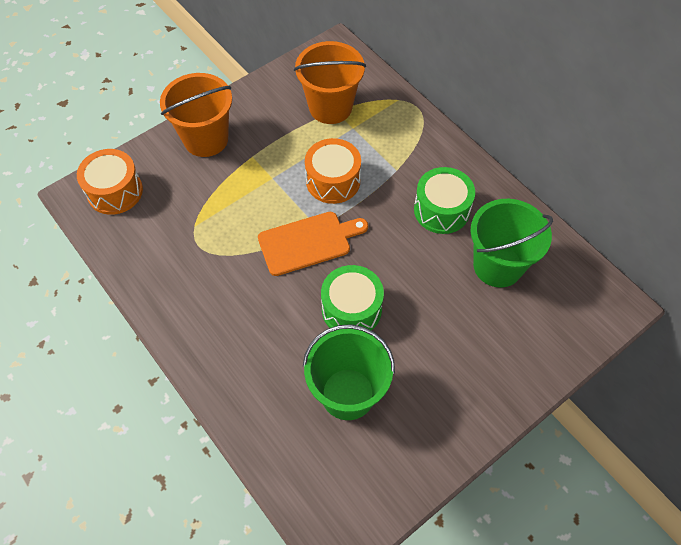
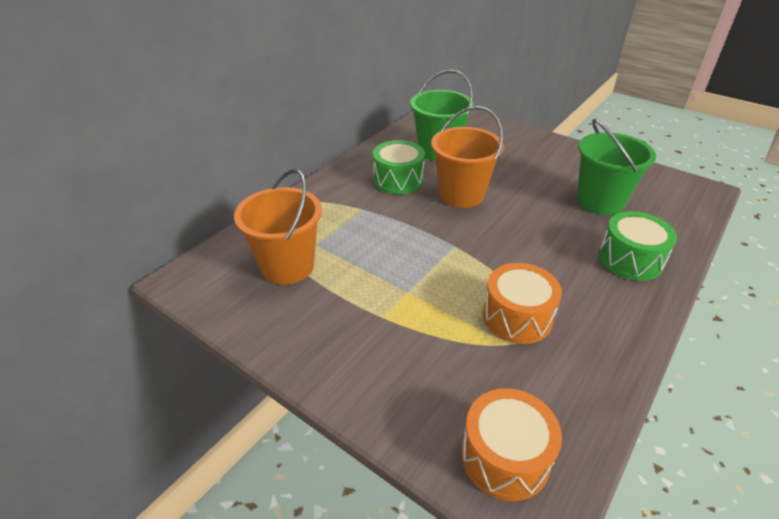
camera: 105 degrees left, 20 degrees down
orange bucket [160,73,232,157] -> orange bucket moved to [431,106,504,208]
orange cutting board [258,212,368,276] -> none
orange drum [305,138,361,204] -> orange drum moved to [483,263,562,344]
green drum [321,265,384,331] -> green drum moved to [599,211,677,281]

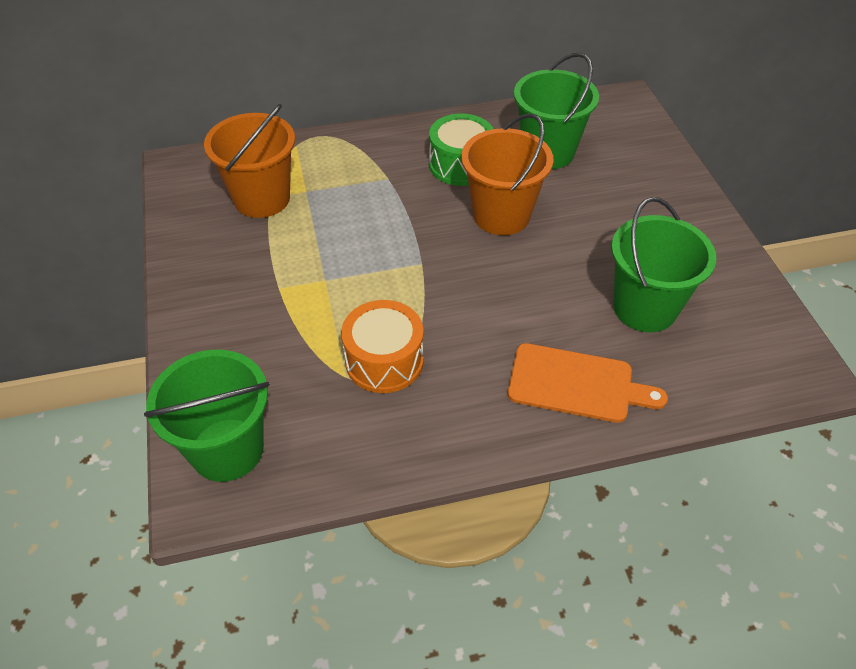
camera: 40 degrees right, 10 degrees up
orange drum [461,388,562,501] -> green bucket [144,350,270,482]
green drum [599,211,677,281] -> orange cutting board [508,343,668,423]

